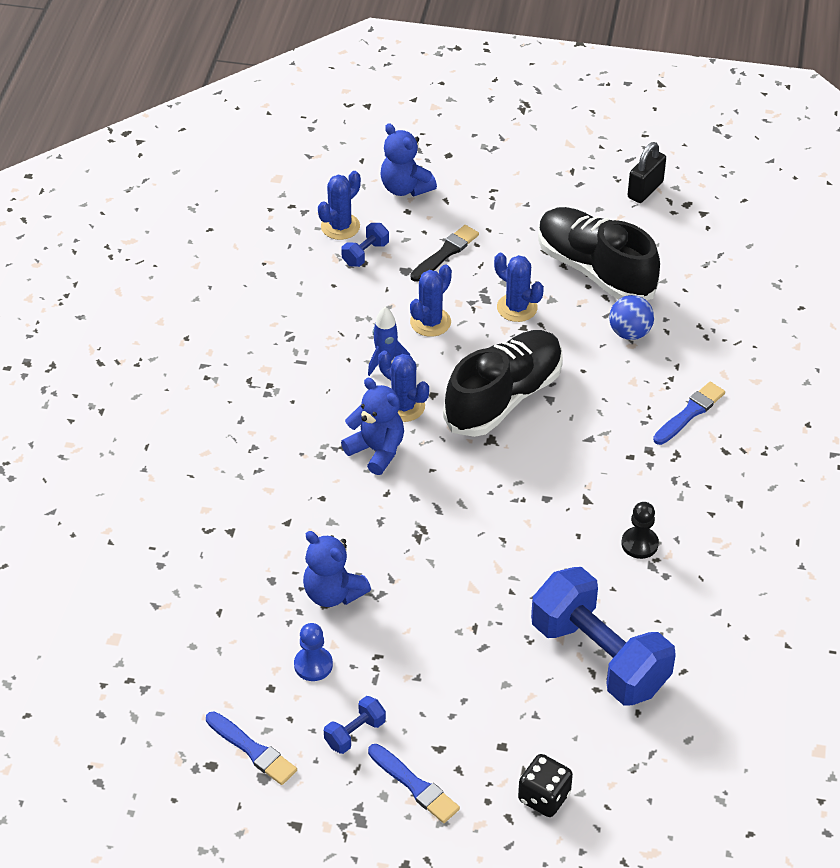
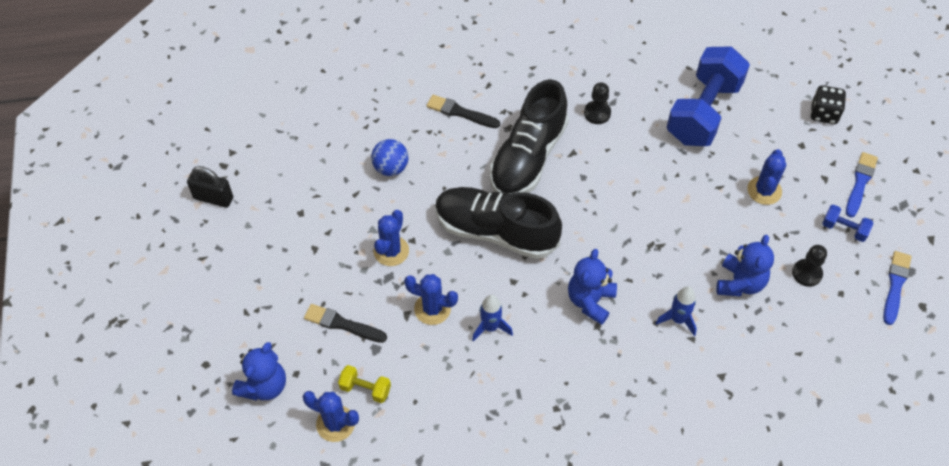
camera: 110 degrees left, 10 degrees up
blue pawn [294,623,333,681] -> black pawn [792,245,827,287]
blue dumbbell [341,223,389,267] -> yellow dumbbell [338,365,391,403]
blue cactus [378,350,429,422] -> blue cactus moved to [747,149,786,205]
black shoe [538,207,660,300] -> black shoe moved to [490,80,569,194]
blue brush [653,382,725,445] -> black brush [426,95,500,128]
none -> blue rocket [656,287,697,336]

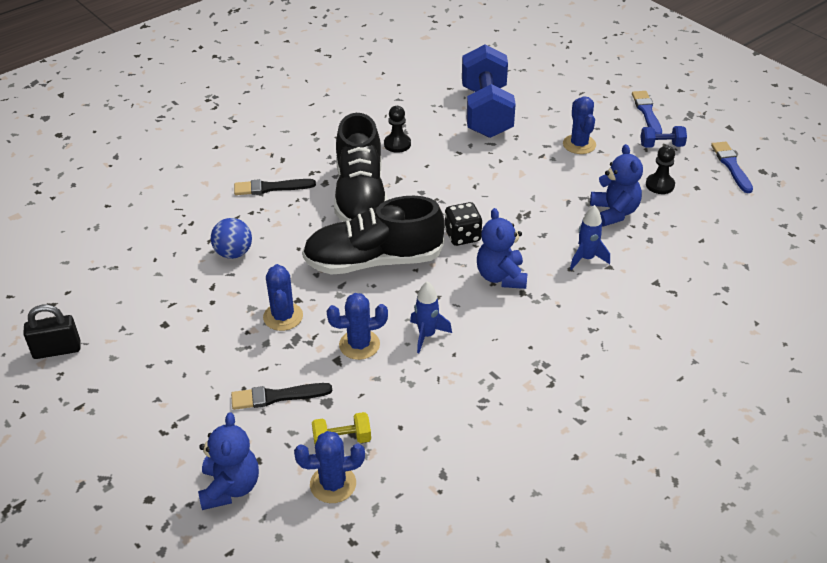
camera: 30 degrees left, 15 degrees down
black dice [810,85,846,124] -> black dice moved to [444,202,482,246]

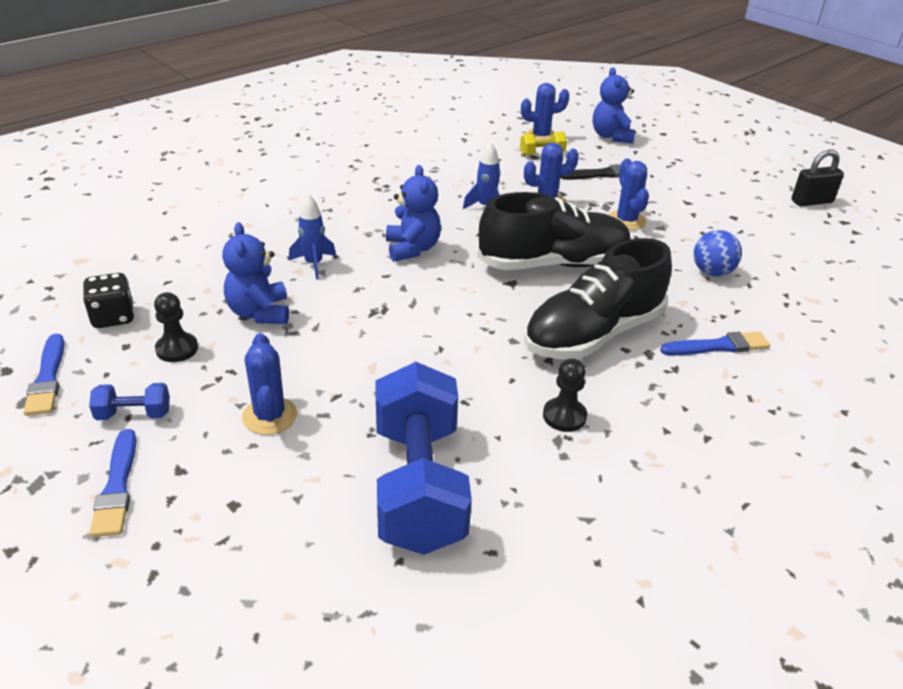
camera: 175 degrees right, 5 degrees down
black brush [234,179,316,195] -> blue brush [660,332,770,356]
black shoe [334,113,388,222] -> black shoe turned 120 degrees counterclockwise [524,238,672,359]
black dice [444,202,482,246] -> black dice moved to [83,273,134,328]

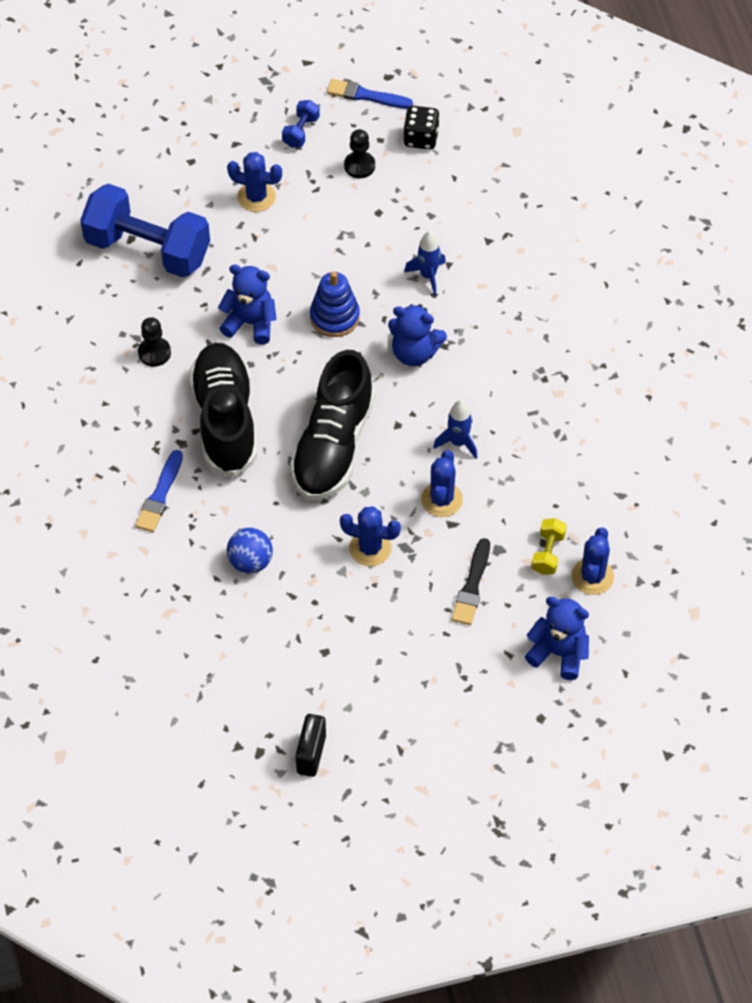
camera: 120 degrees right, 20 degrees up
blue brush [89,429,136,537] -> none
blue teddy bear [222,222,289,324] -> blue teddy bear moved to [218,265,277,344]
none -> blue stacking toy [310,272,360,337]

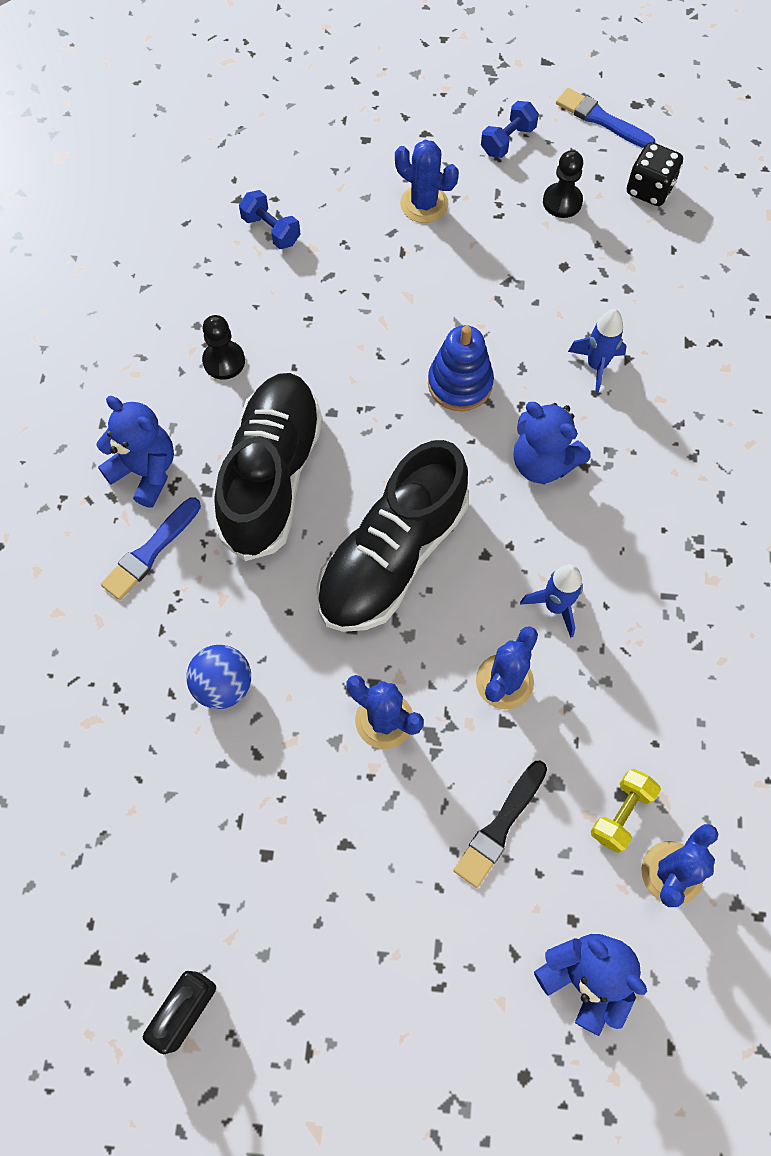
camera: 20 degrees right, 10 degrees up
blue dumbbell [80,183,210,278] -> blue dumbbell [239,190,301,249], size x0.41
blue teddy bear [218,265,277,344] -> blue teddy bear moved to [96,396,174,508]

